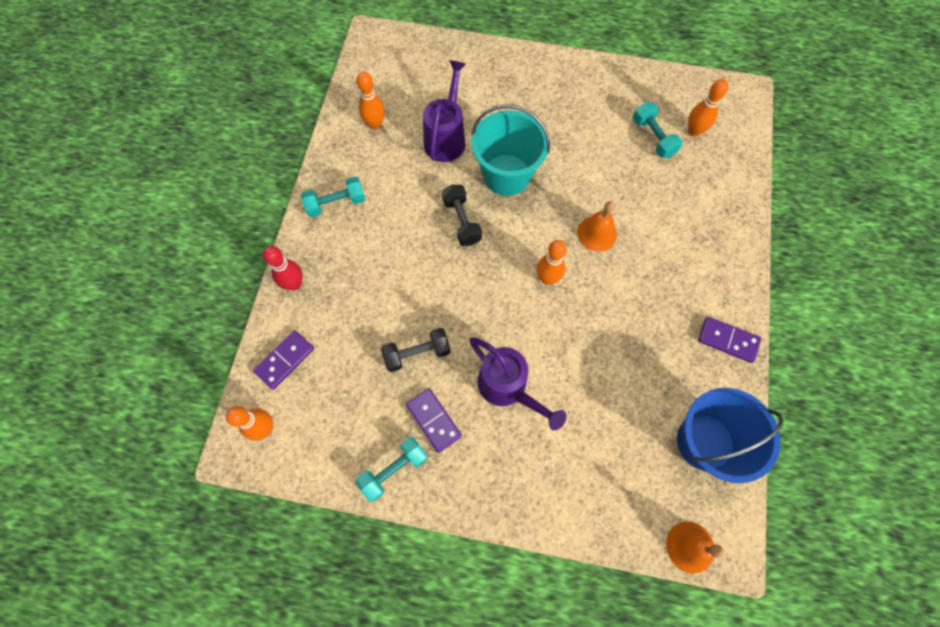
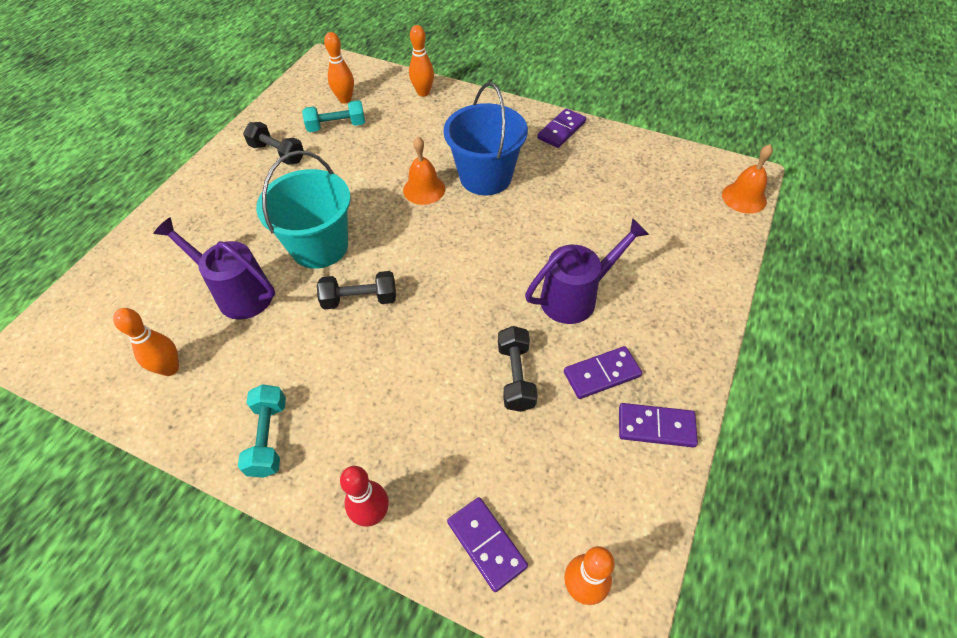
camera: 75 degrees left, 15 degrees down
turquoise dumbbell [355,437,428,501] -> purple domino [619,403,698,448]
orange bowling pin [537,240,567,285] -> orange bowling pin moved to [409,25,434,97]
blue bucket [677,388,784,483] -> blue bucket moved to [444,82,528,195]
none -> black dumbbell [243,122,304,165]

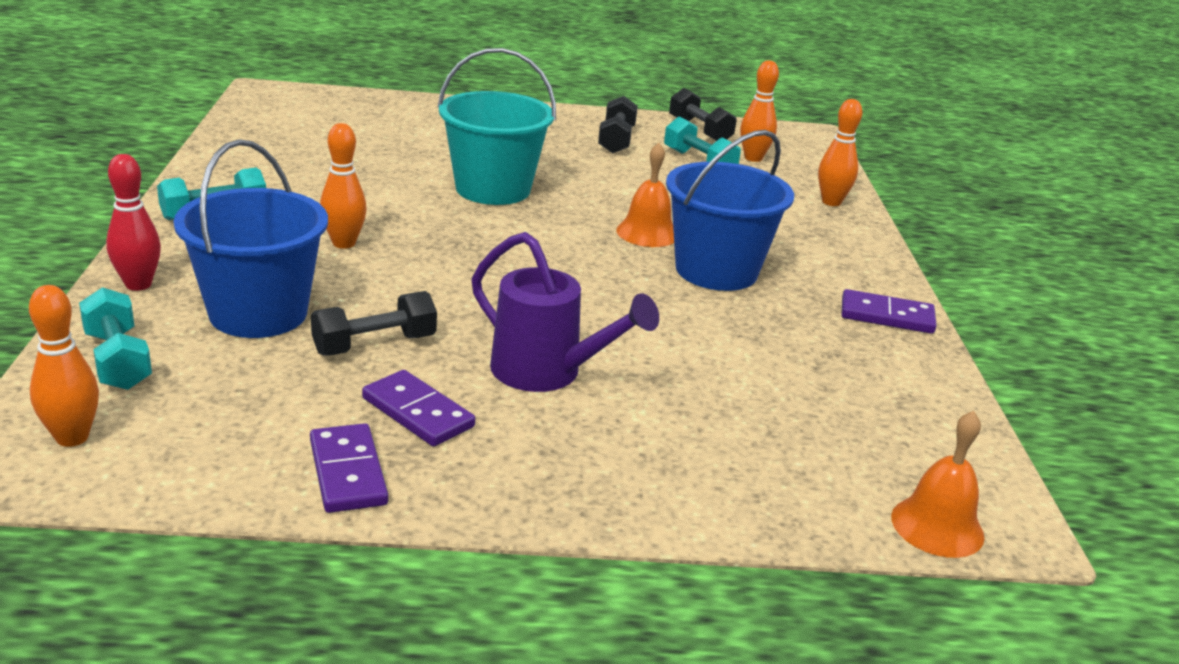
camera: 60 degrees right, 25 degrees down
orange bowling pin [113,308,179,376] -> orange bowling pin moved to [320,123,367,249]
purple watering can [153,217,275,320] -> none
black dumbbell [317,271,396,310] -> black dumbbell moved to [669,88,737,141]
purple domino [447,497,528,592] -> turquoise dumbbell [79,287,152,390]
none -> blue bucket [173,139,328,338]

